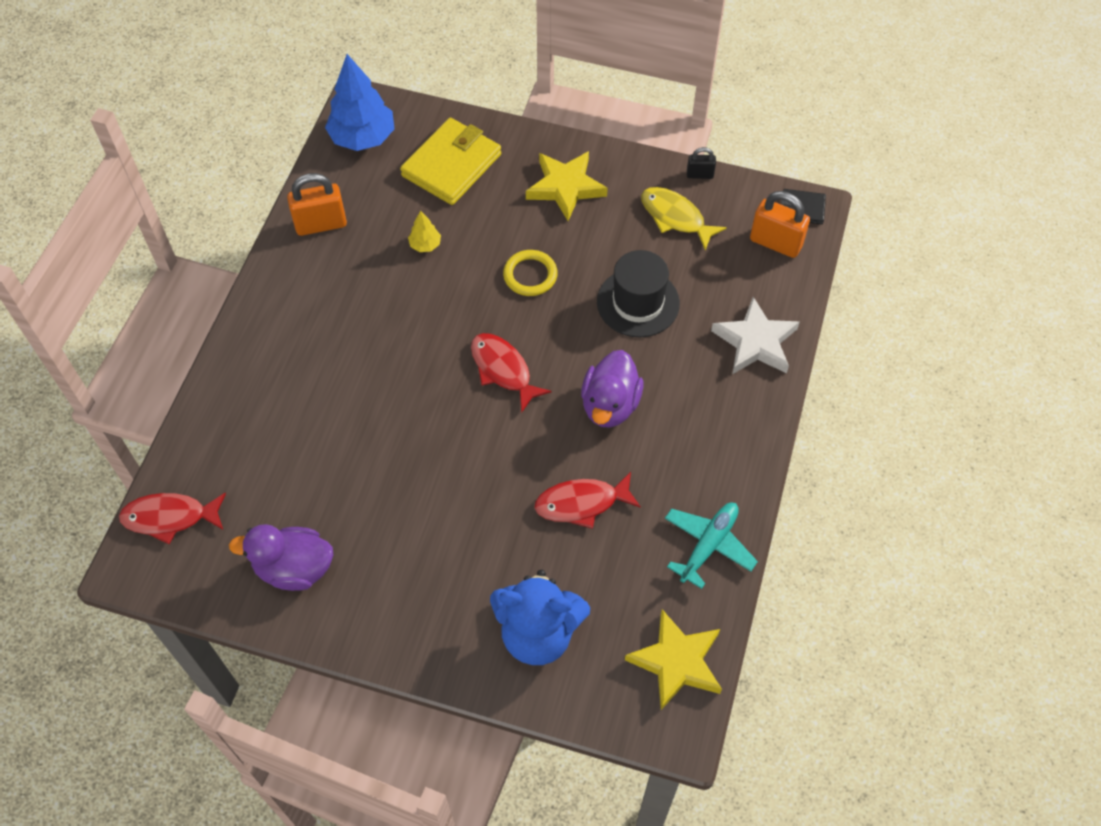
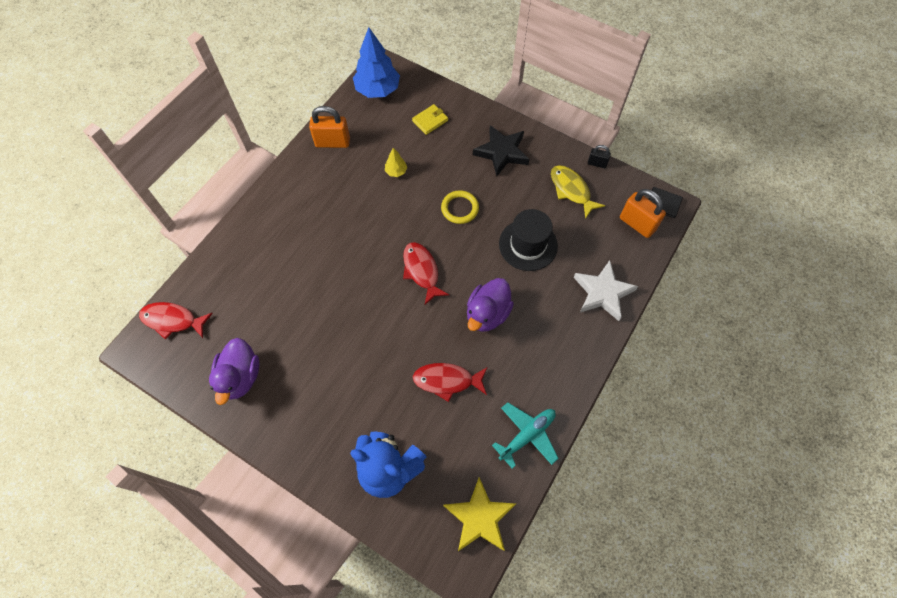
camera: 15 degrees right, 5 degrees up
purple duck [229,524,333,591] -> purple duck turned 105 degrees counterclockwise [209,338,259,405]
yellow wallet [400,118,501,205] -> yellow wallet [412,104,448,135], size x0.51
yellow star [526,151,608,221] -> black star [473,125,529,176]

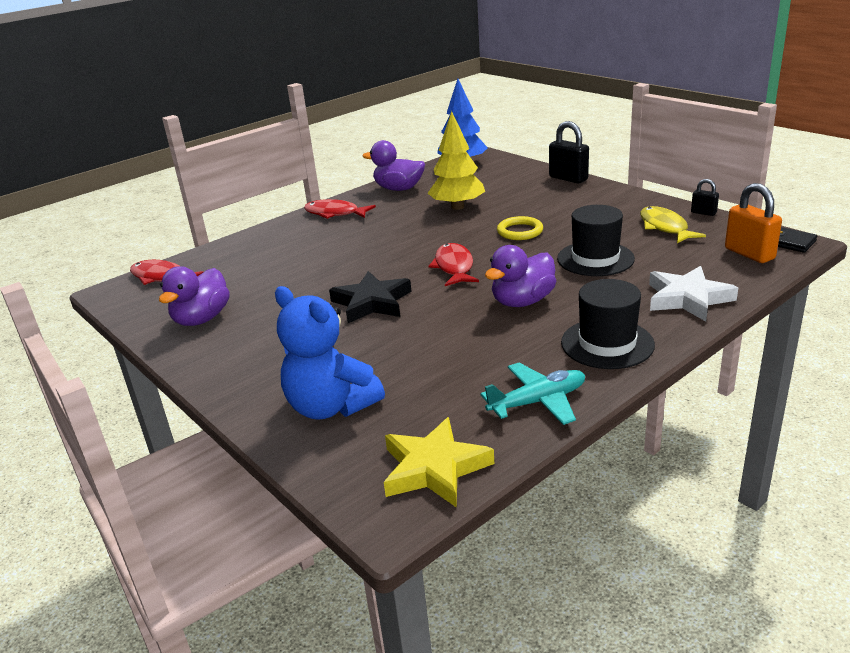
camera: 20 degrees right, 35 degrees down
orange padlock [309,106,350,148] -> purple duck [362,140,425,191]
yellow tree [385,148,407,177] -> yellow tree [428,111,485,210], size x2.19
yellow wallet [412,104,448,135] -> none
red fish [413,363,487,402] -> red fish moved to [304,199,376,219]
black star [473,125,529,176] -> black star moved to [329,271,412,323]
none -> black padlock [549,121,589,183]
none -> black hat [561,279,655,369]

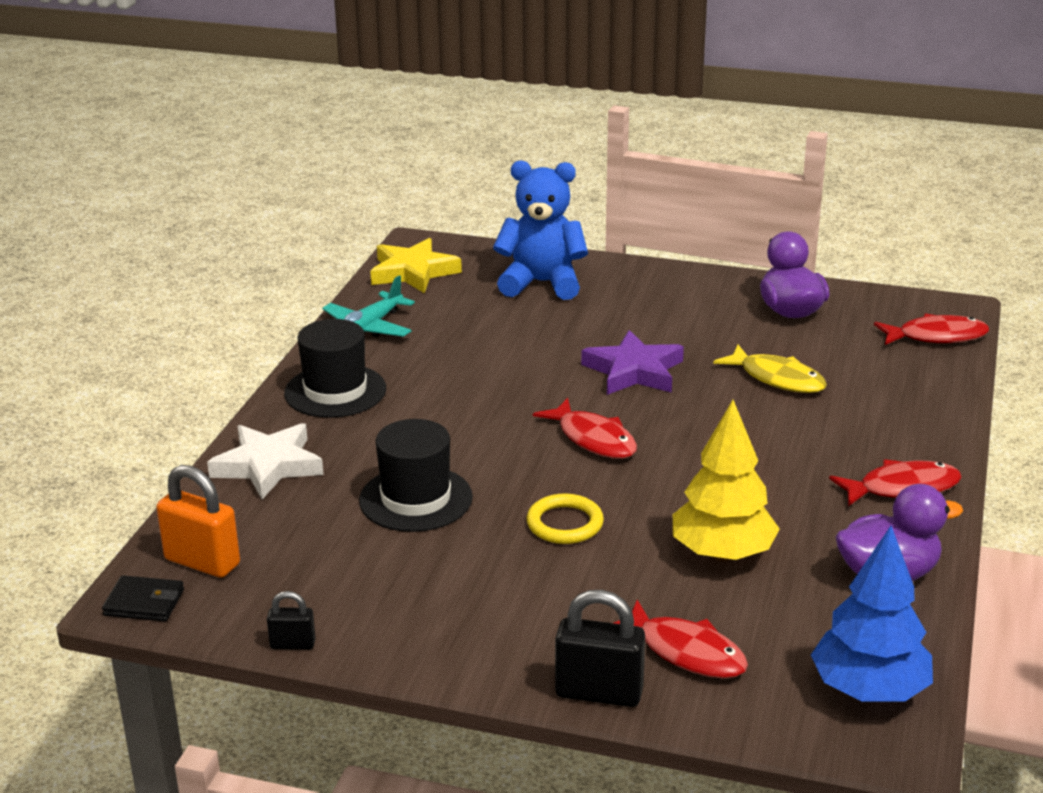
camera: 145 degrees right, 0 degrees up
black star [329,271,412,323] -> purple star [581,330,684,395]
purple duck [485,245,556,307] -> none
yellow fish [640,206,706,243] -> yellow fish moved to [713,345,827,393]
none -> red fish [614,600,748,678]

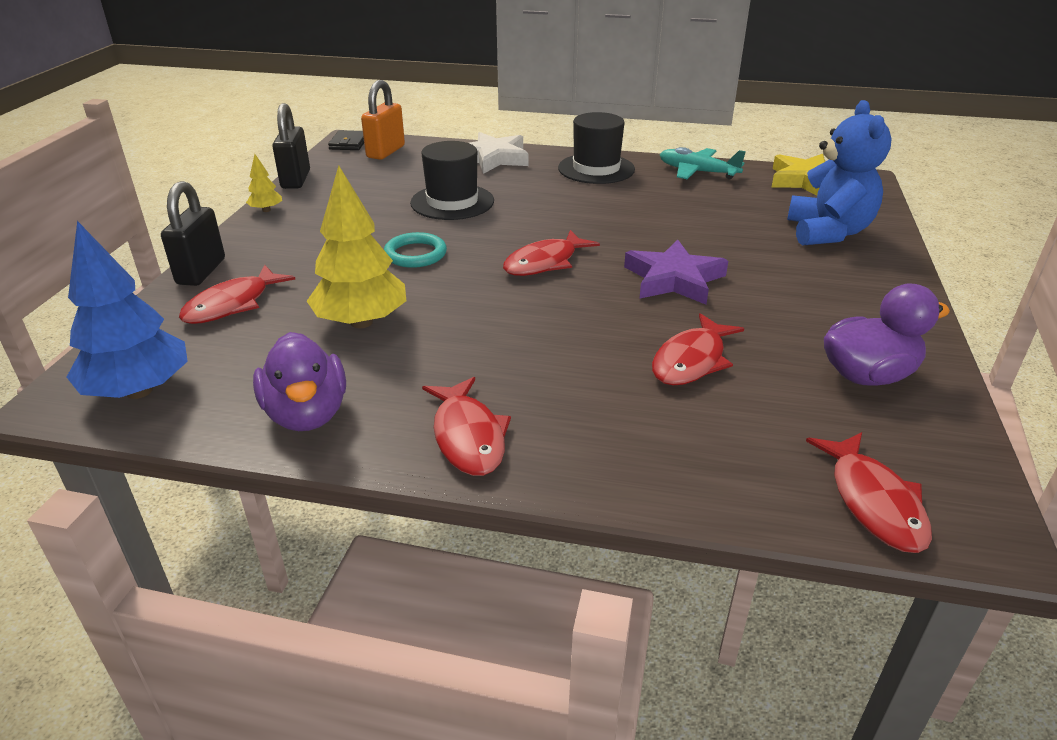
camera: 85 degrees right, 5 degrees up
black padlock [267,591,316,650] -> black padlock [272,103,310,189], size x1.85
yellow ring [527,493,604,544] -> turquoise ring [384,232,447,268]
yellow fish [713,345,827,393] -> red fish [652,313,744,385]
none -> yellow tree [246,154,282,212]

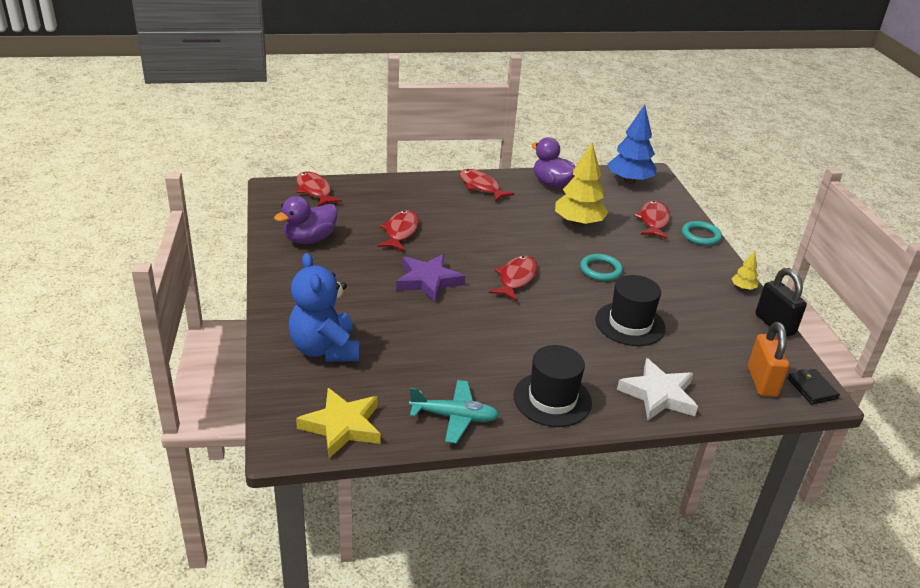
camera: 155 degrees right, 0 degrees up
black padlock [161,181,225,286] -> turquoise ring [682,221,722,245]

